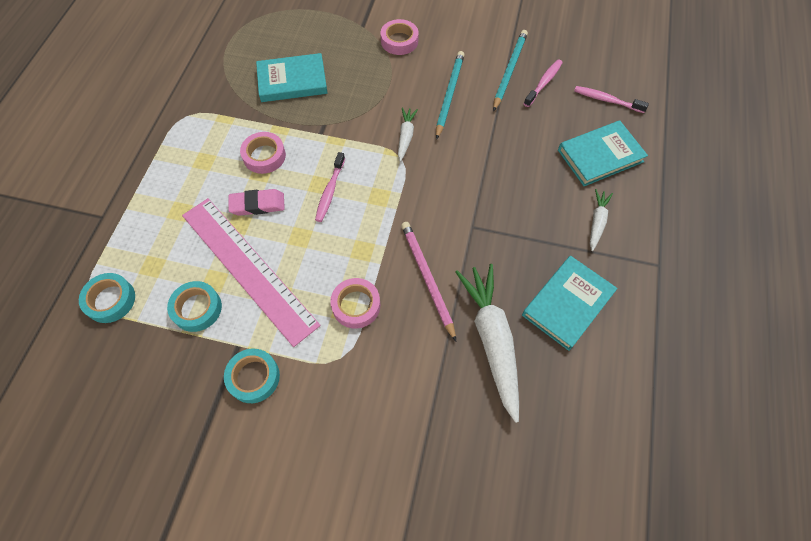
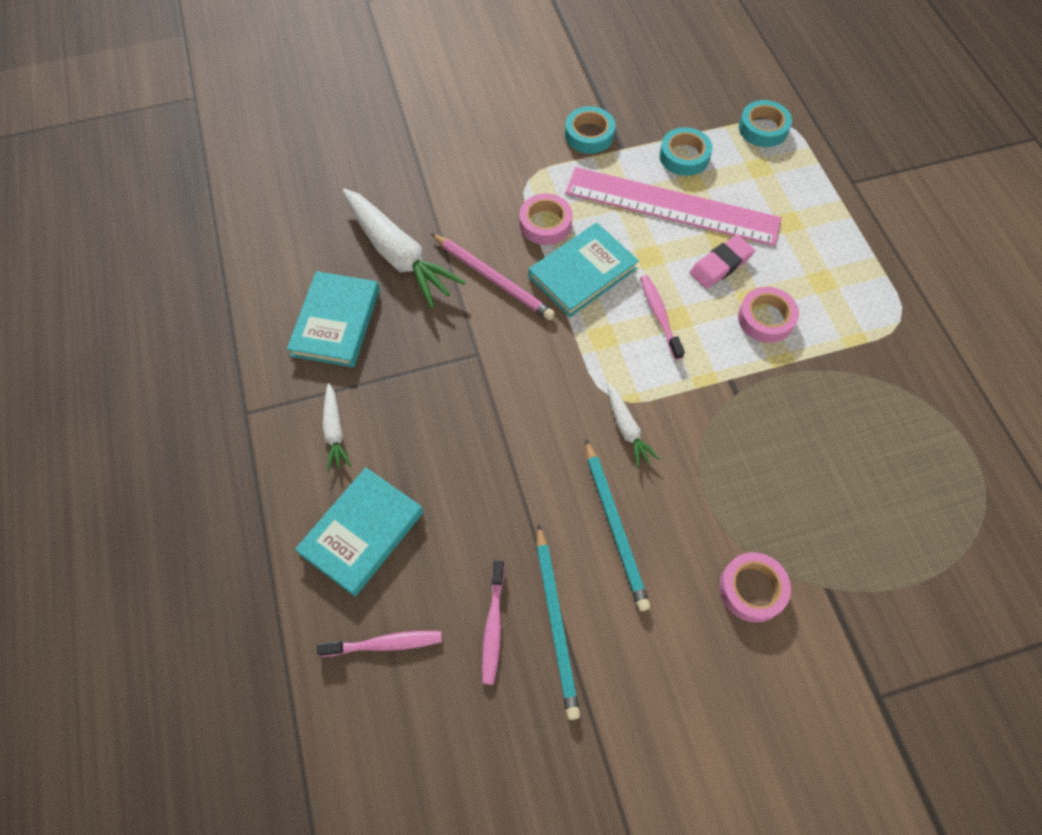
camera: 150 degrees right, 0 degrees up
turquoise book [256,53,327,102] -> turquoise book moved to [529,222,639,317]

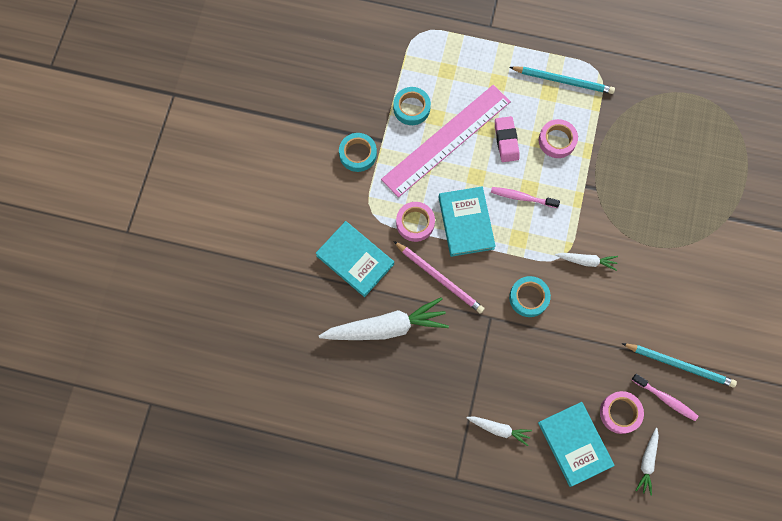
camera: 60 degrees left, 10 degrees up
turquoise book [287,271,380,367] -> turquoise book moved to [315,221,394,297]
pink toothbrush [317,631,442,657] -> white carrot [635,428,659,496]
pink pencil [431,233,555,320] -> pink pencil turned 60 degrees clockwise [393,241,485,314]
turquoise pencil [585,440,650,611] -> turquoise pencil moved to [509,67,615,94]
pink tape [719,552,791,622] -> pink tape moved to [600,391,644,434]
turquoise tape [739,100,792,147] -> turquoise tape moved to [509,276,551,317]

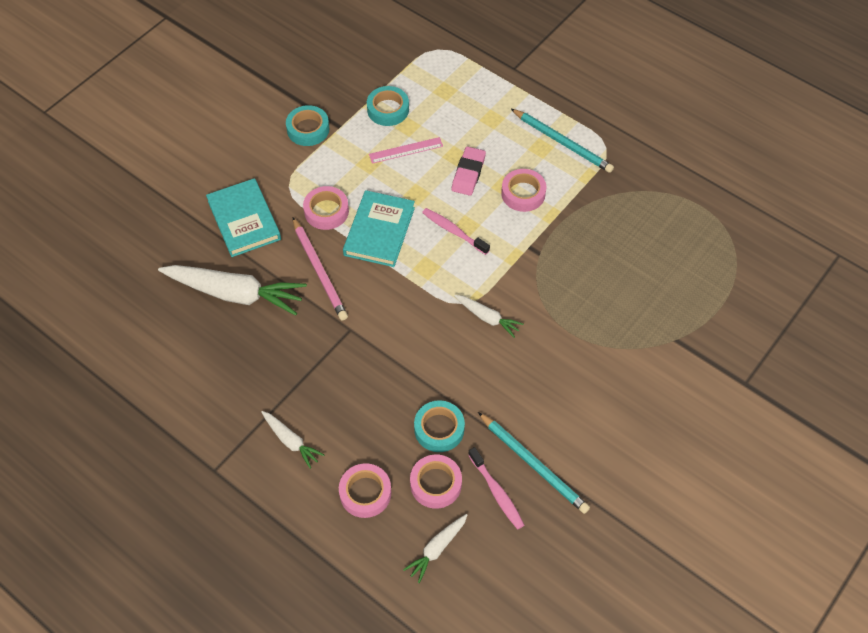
camera: 25 degrees right, 15 degrees down
pink ruler [381,85,511,198] -> pink ruler [369,137,443,164], size x0.42
turquoise tape [509,276,551,317] -> turquoise tape moved to [414,400,465,452]
turquoise book [538,402,614,487] -> pink tape [339,463,391,518]

